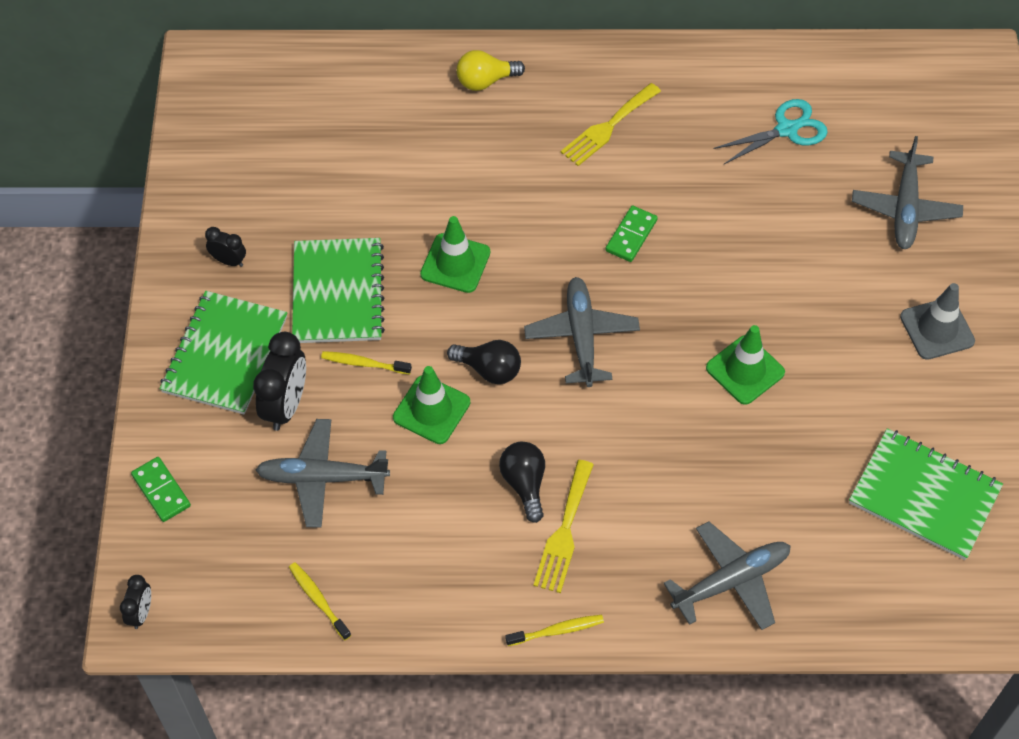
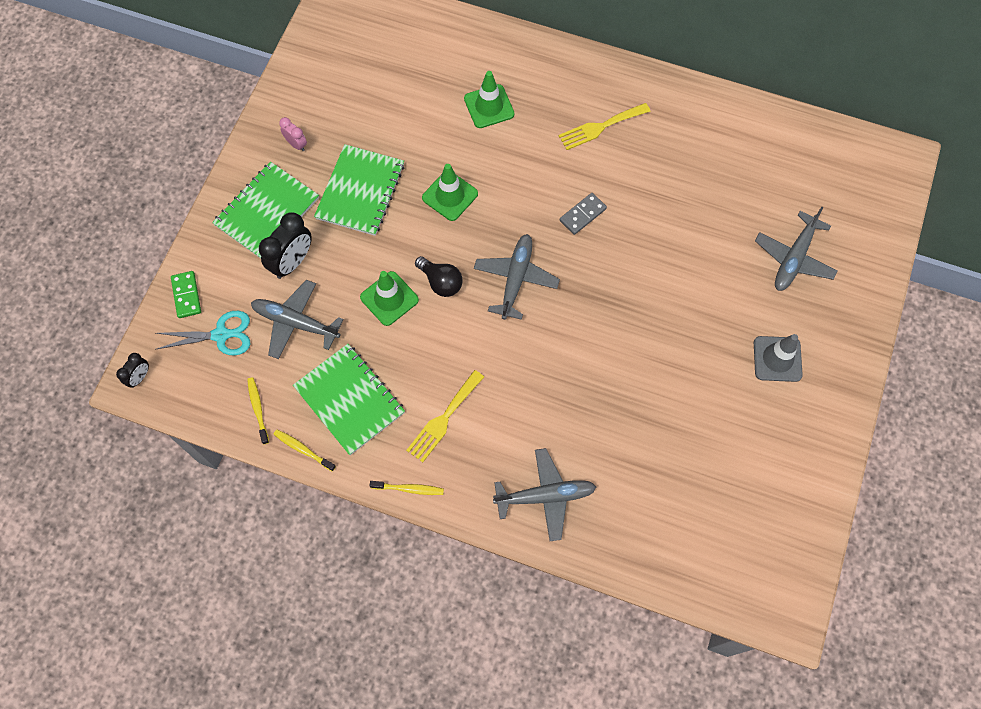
camera: 20 degrees right, 10 degrees up
black clock [205,227,246,267] -> pink clock [279,117,307,151]
yellow toothbrush [321,351,412,374] -> yellow toothbrush moved to [273,430,336,471]
yellow light bulb [456,50,525,91] -> none
black light bulb [499,442,545,523] -> none
green domino [605,205,658,262] -> grey domino [560,193,607,235]
green traffic cone [706,325,785,405] -> green traffic cone moved to [464,71,514,128]
turquoise scissors [714,99,828,164] -> turquoise scissors moved to [156,311,250,356]
green notebook [849,428,1003,560] -> green notebook moved to [293,344,405,455]

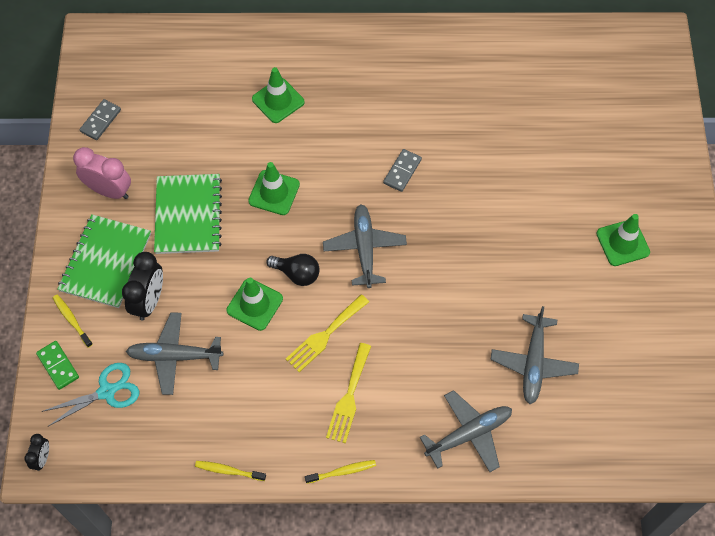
camera: 20 degrees left, 5 degrees down
yellow toothbrush [247,377,269,444] -> yellow toothbrush moved to [53,295,93,348]
pink clock [279,117,307,151] -> pink clock [73,147,131,199], size x1.85
green notebook [293,344,405,455] -> none
yellow fork [559,103,650,150] -> yellow fork moved to [286,294,369,372]
grey traffic cone [754,334,803,382] -> green traffic cone [596,214,650,266]
grey plane [755,207,838,291] -> grey plane moved to [490,306,579,404]
none -> grey domino [79,99,121,140]

